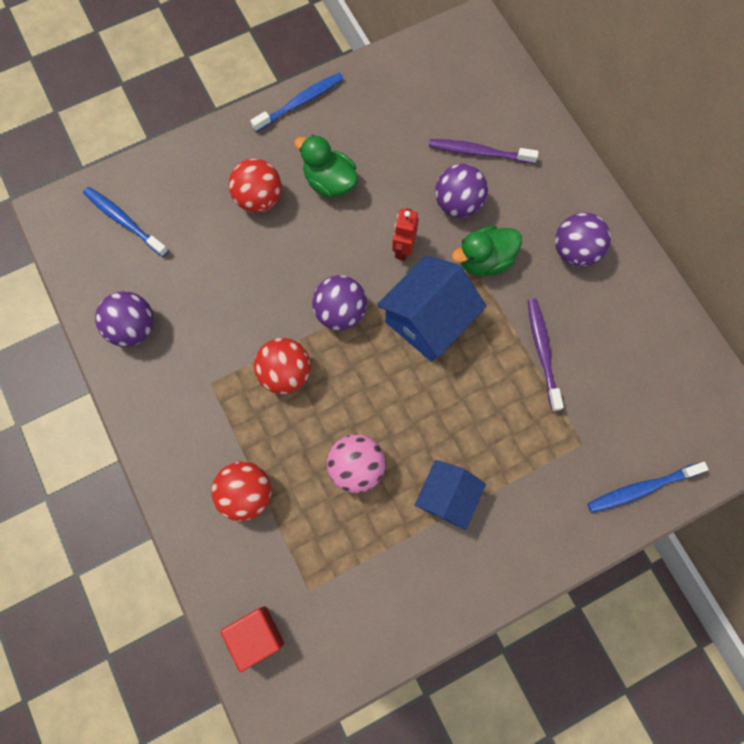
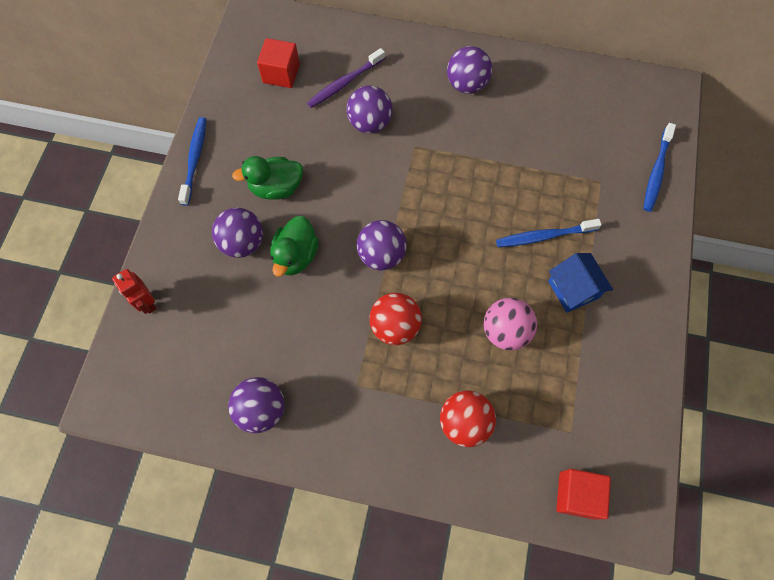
camera: 50 degrees left, 5 degrees down
blue toothbrush [83,187,169,257] -> blue toothbrush moved to [496,219,602,247]
red ball [229,158,282,213] -> purple ball [212,208,263,258]
blue house [377,255,487,362] -> none
red robot [392,208,419,261] -> red robot moved to [112,269,157,314]
green duck [452,225,522,276] -> green duck moved to [270,216,319,276]
purple toothbrush [528,299,564,411] -> none
none -> red cube [257,38,300,88]

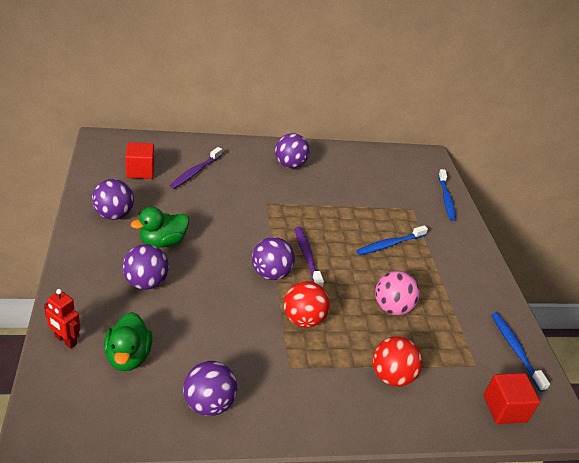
camera: 25 degrees left, 30 degrees down
blue toothbrush [178,117,206,206] -> blue toothbrush moved to [491,313,550,392]
green duck [270,216,319,276] -> green duck moved to [104,312,152,371]
purple ball [346,86,393,133] -> purple ball moved to [92,179,134,220]
blue house [548,253,613,313] -> none
none -> purple toothbrush [295,227,324,287]

